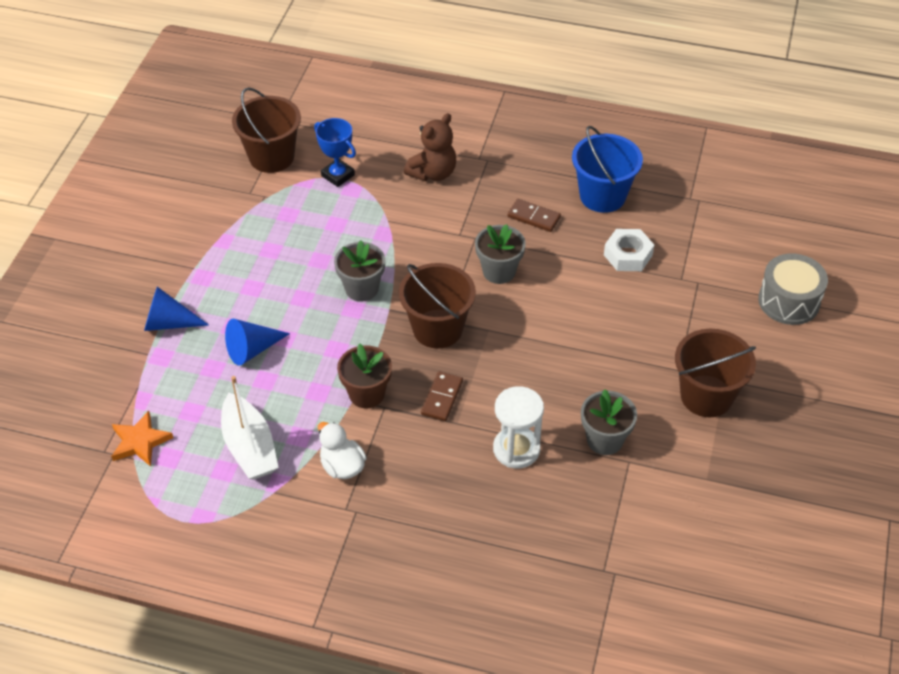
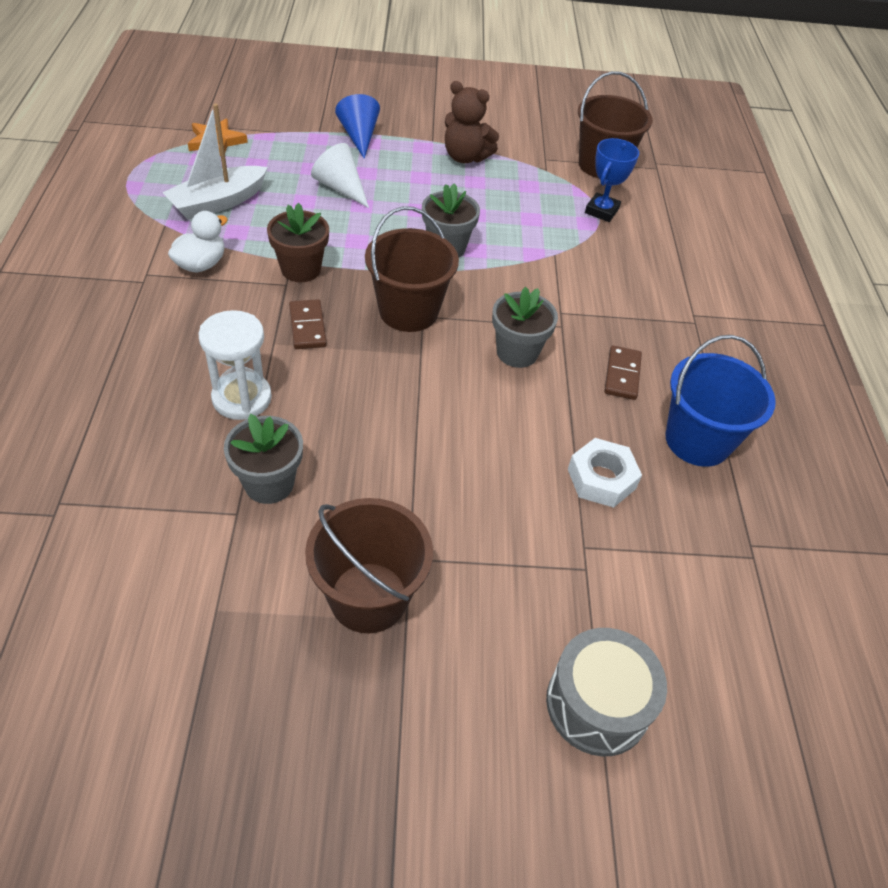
camera: 70 degrees right, 0 degrees up
blue cone [225,319,290,366] -> white cone [311,143,369,208]
brown teddy bear [404,113,456,181] -> brown teddy bear moved to [445,81,499,163]
brown domino [421,371,463,421] -> brown domino turned 75 degrees clockwise [289,299,327,349]

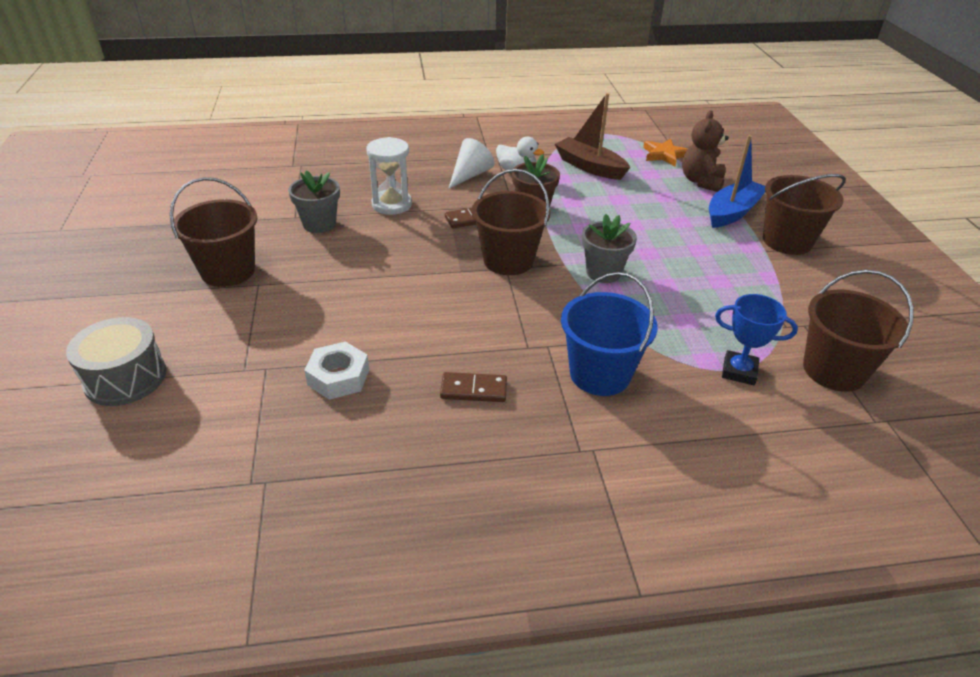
camera: 85 degrees right, 10 degrees down
white boat [162,104,268,220] -> brown boat [555,93,630,180]
white cone [311,143,369,208] -> white cone moved to [449,138,494,188]
blue cone [335,94,380,159] -> blue boat [709,135,765,228]
brown teddy bear [445,81,499,163] -> brown teddy bear moved to [682,110,729,192]
grey flower pot [492,287,558,368] -> none
blue bucket [665,335,776,467] -> blue bucket moved to [561,272,658,396]
none -> brown bucket [763,174,846,255]

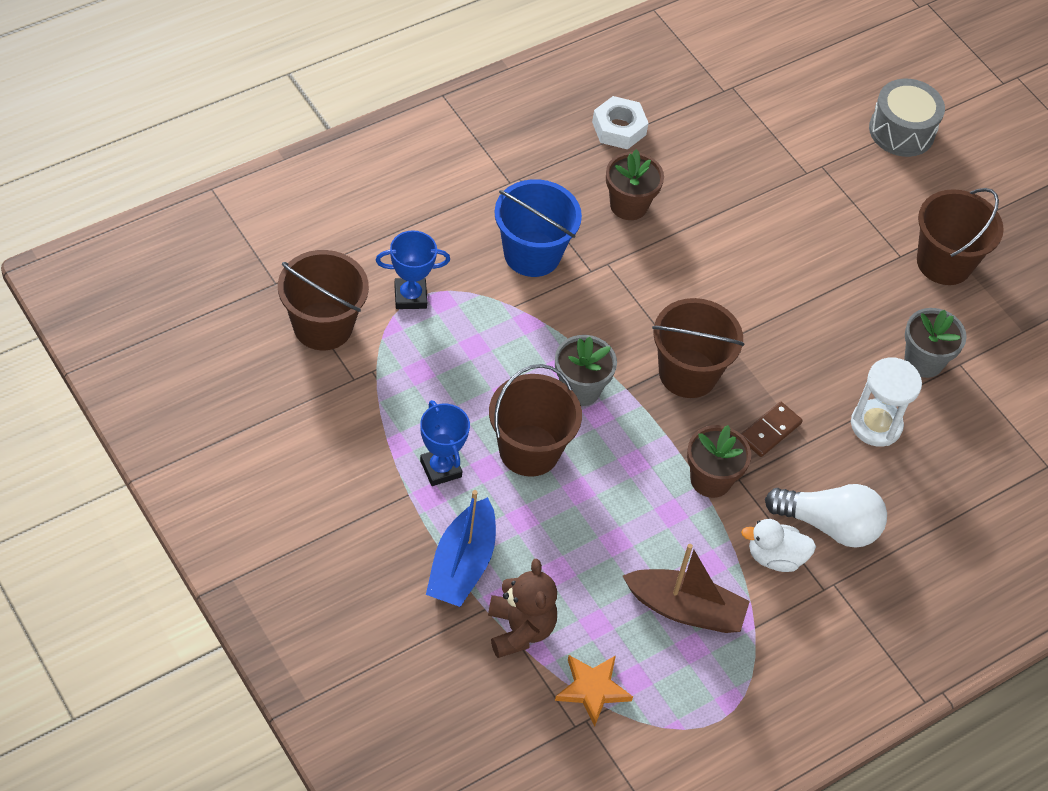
camera: 150 degrees right, 15 degrees up
white nut [304,342,369,400] -> white nut moved to [592,96,649,150]
brown domino [440,372,507,402] -> brown flower pot [606,149,664,220]
white cone [449,138,494,188] -> white light bulb [765,484,887,548]
brown bucket [763,174,846,255] -> brown bucket moved to [489,364,582,477]
none -> blue trophy [420,400,470,486]

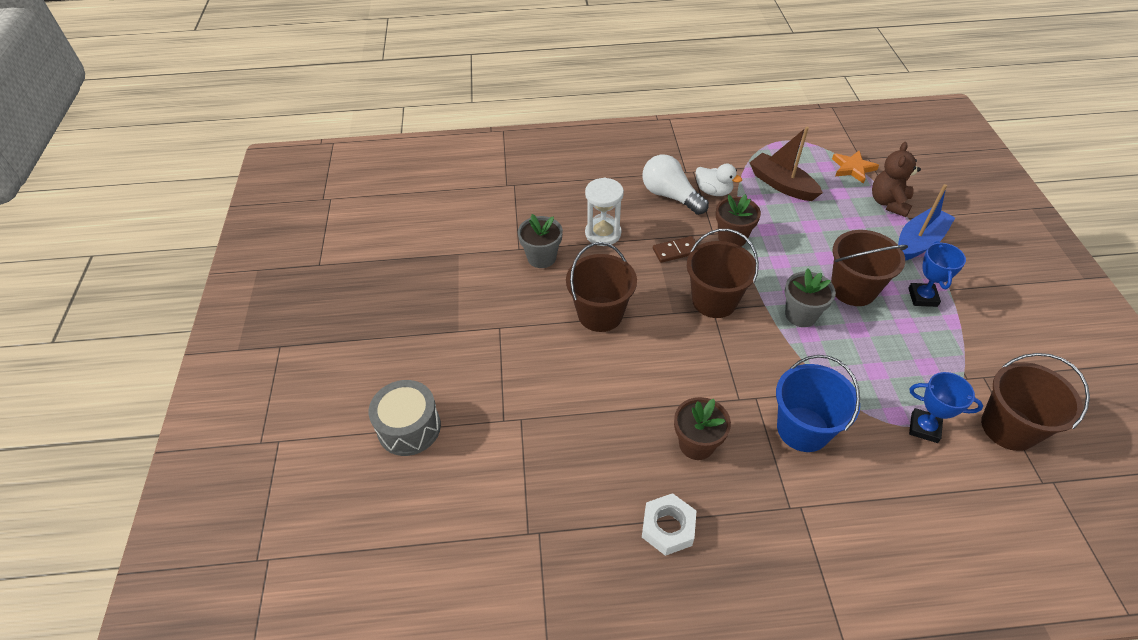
camera: 145 degrees left, 5 degrees down
brown bucket [917,188,1004,285] -> brown bucket moved to [566,242,637,332]

